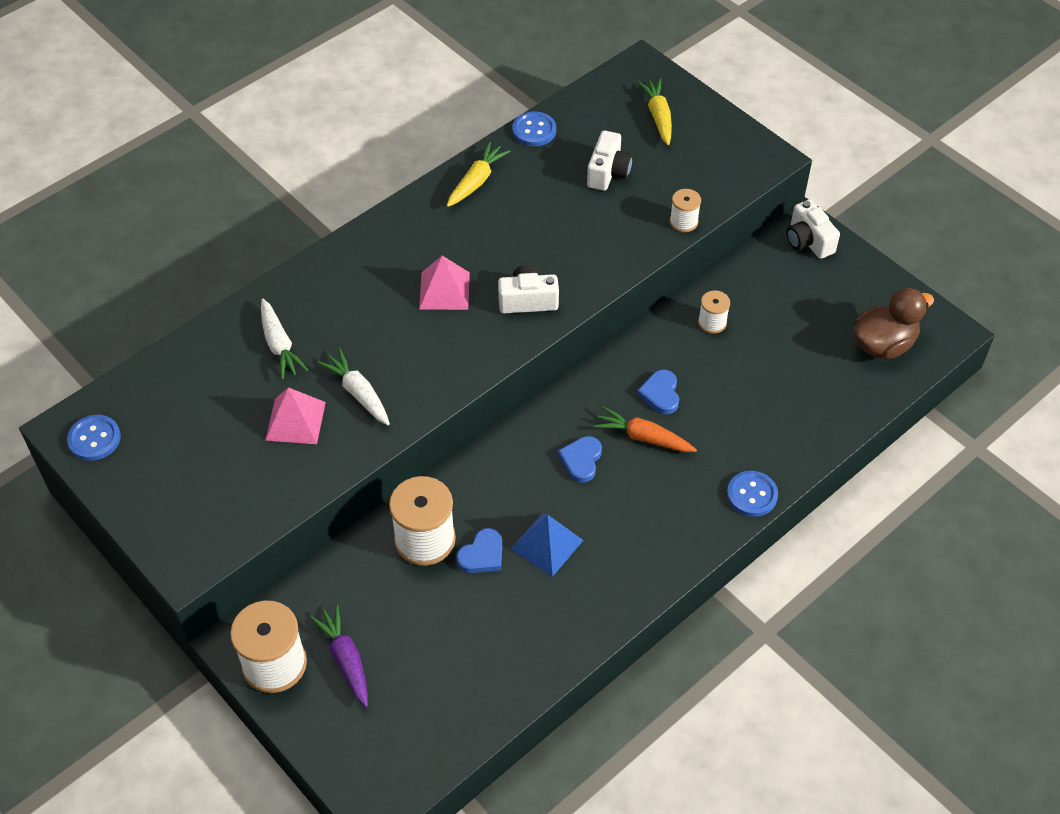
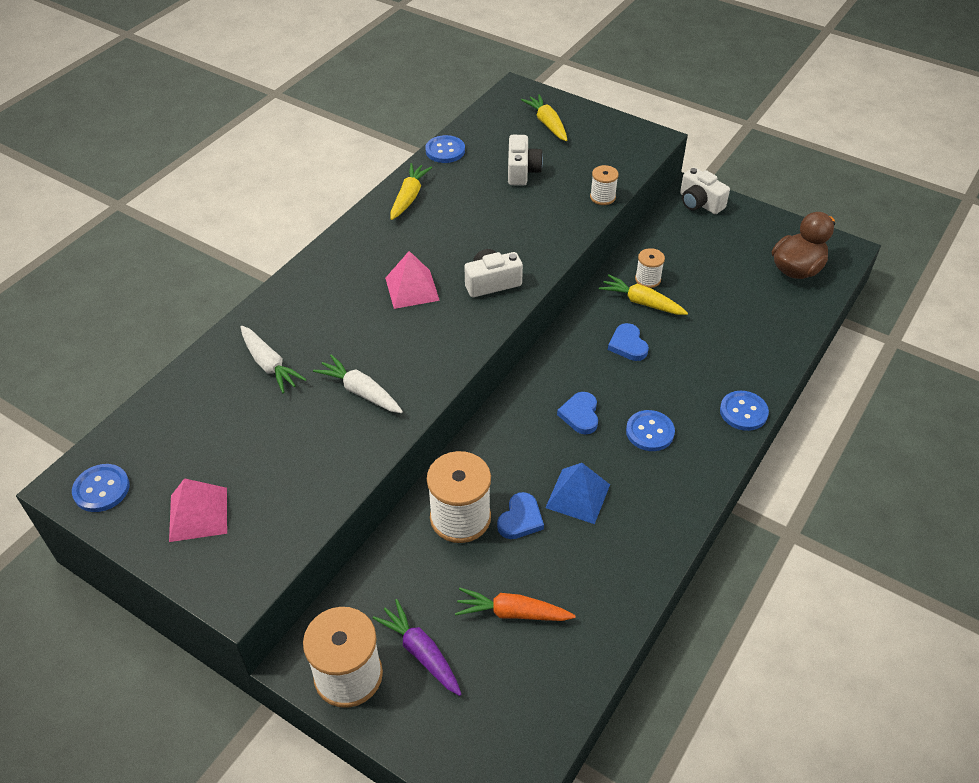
camera: 15 degrees left, 5 degrees down
pink pyramid [265,387,326,444] -> pink pyramid moved to [169,478,227,542]
orange carrot [593,406,697,452] -> orange carrot moved to [455,588,576,621]
none -> yellow carrot [599,274,688,315]
none -> blue button [626,410,675,451]

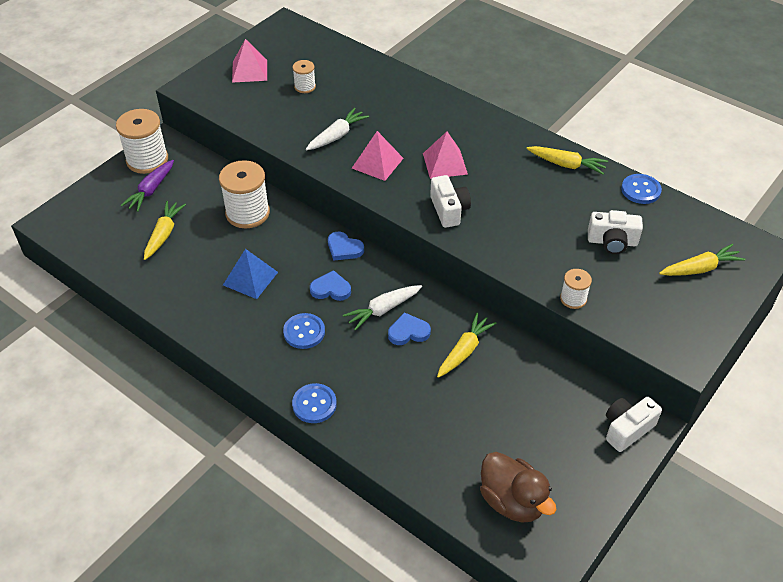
camera: 95 degrees right, 0 degrees up
blue button [72,464,129,512] -> none
white carrot [240,326,307,393] -> white carrot moved to [343,285,422,331]
purple carrot [372,599,461,696] -> purple carrot turned 150 degrees clockwise [121,160,174,212]
orange carrot [455,588,576,621] -> yellow carrot [144,201,186,260]
blue heart [497,492,544,539] -> blue heart moved to [328,232,364,261]
white spool [635,248,665,288] -> white spool moved to [292,60,316,93]
none -> pink pyramid [352,131,404,181]

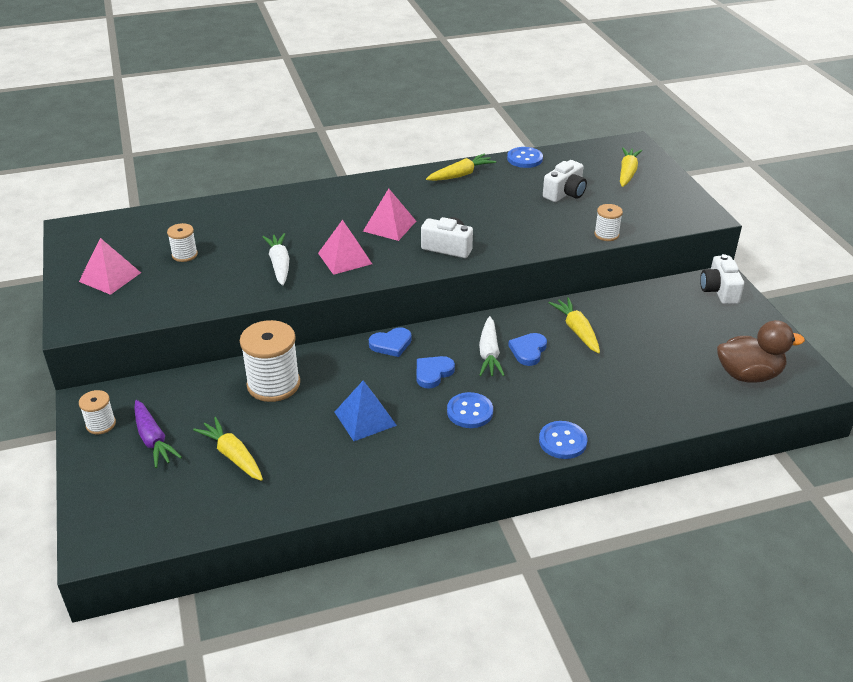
camera: 55 degrees left, 10 degrees down
white spool [116,109,168,174] -> white spool [79,390,116,434], size x0.52

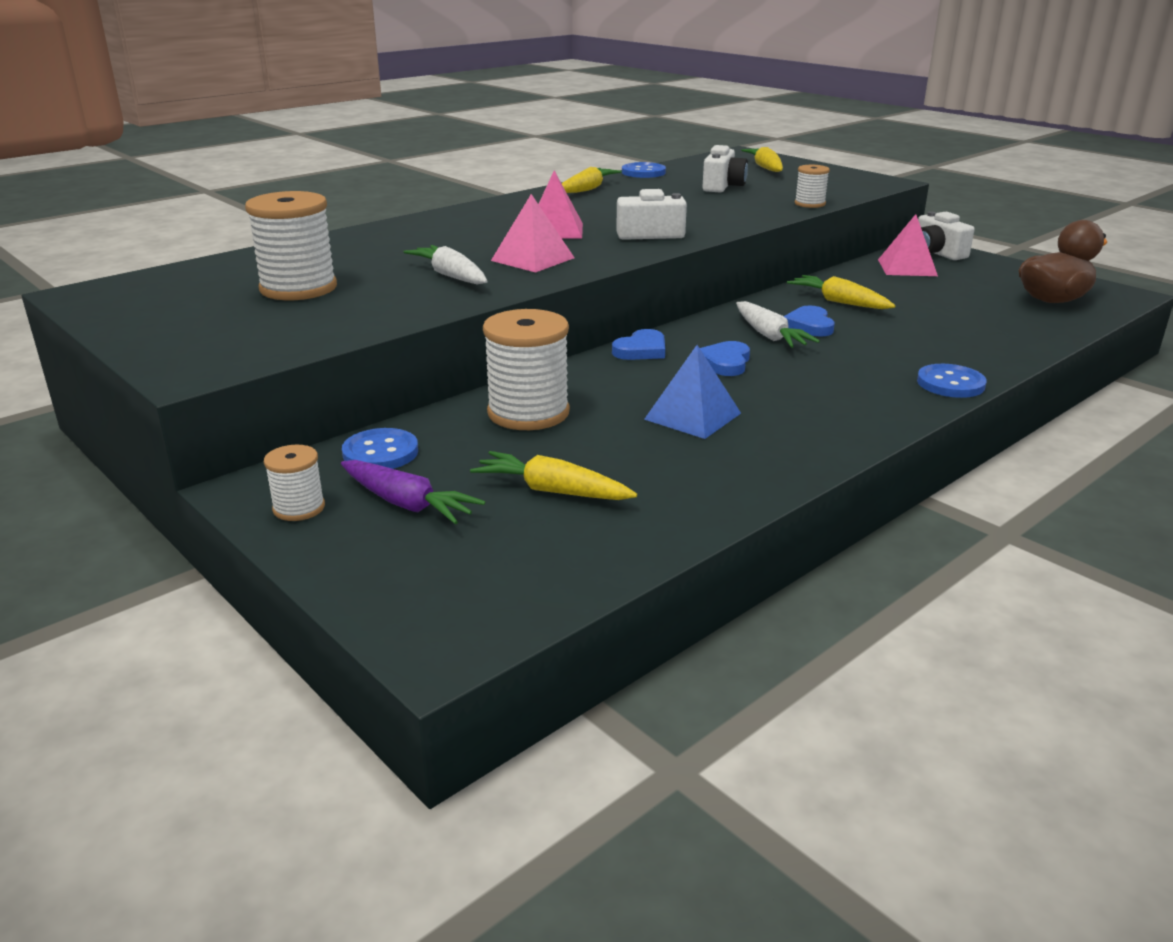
camera: 25 degrees left, 10 degrees down
pink pyramid [79,238,141,295] -> pink pyramid moved to [878,214,938,276]
white spool [167,223,198,262] -> white spool [245,191,337,300], size x1.92
blue button [447,392,493,428] -> blue button moved to [342,428,418,469]

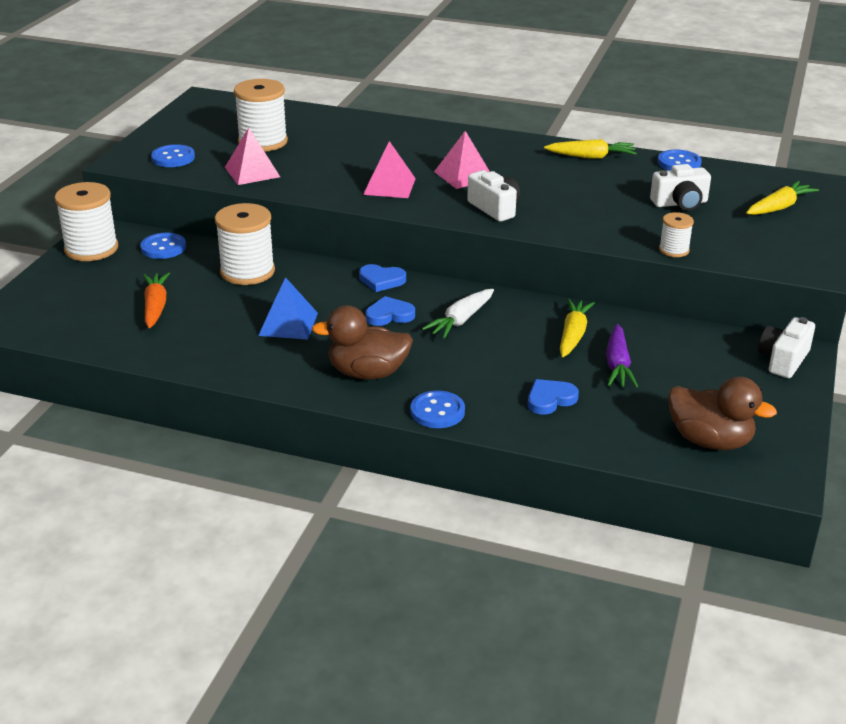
camera: 60 degrees right, 5 degrees up
white spool [264,445,325,521] -> white spool [55,182,118,261], size x1.92
purple carrot [341,460,485,524] -> purple carrot moved to [606,324,638,387]
white carrot [404,245,488,284] -> none
yellow carrot [470,451,637,500] -> orange carrot [143,272,170,328]
blue heart [784,306,835,337] -> blue heart moved to [528,379,579,415]
pink pyramid [878,214,938,276] -> pink pyramid moved to [225,128,280,185]
none -> blue button [151,144,195,167]
none -> brown duck [312,305,413,380]

